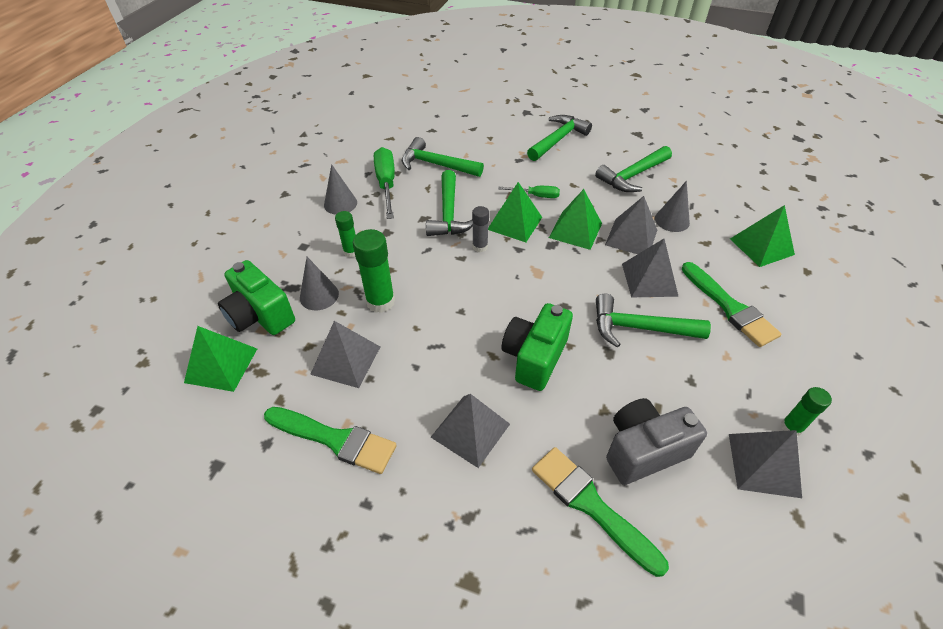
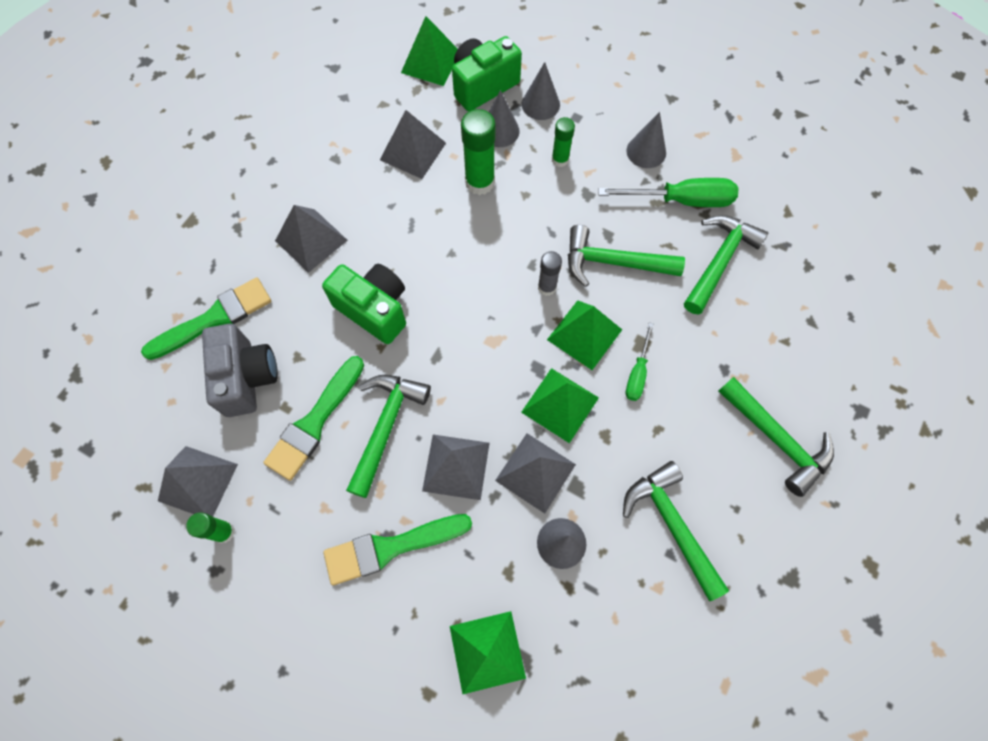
camera: 100 degrees right, 20 degrees up
green brush [264,407,397,474] -> green brush moved to [263,356,364,481]
none -> grey cone [522,62,560,120]

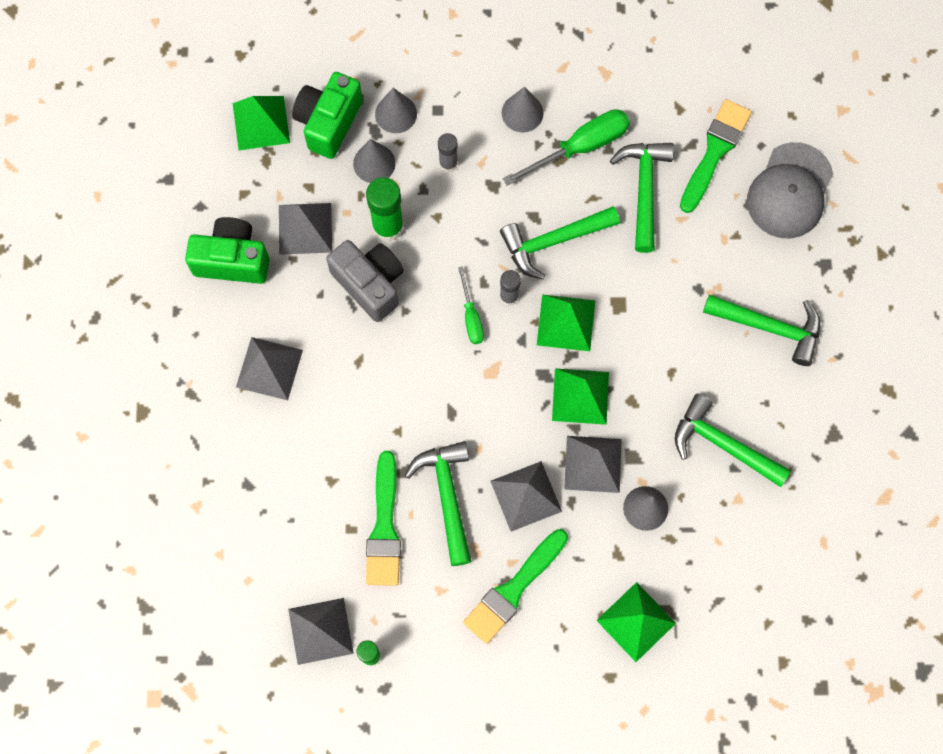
camera: 30 degrees left, 5 degrees up
green brush [141,278,271,360] -> green brush moved to [680,99,752,213]
grey camera [202,324,278,417] -> grey camera moved to [326,240,404,322]
green camera [322,264,406,344] -> green camera moved to [185,217,269,284]
green glue stick [552,117,575,167] -> grey glue stick [438,133,458,172]
green screwdriver [626,323,654,401] -> green screwdriver moved to [458,266,484,344]
none -> grey cap [747,142,833,238]

